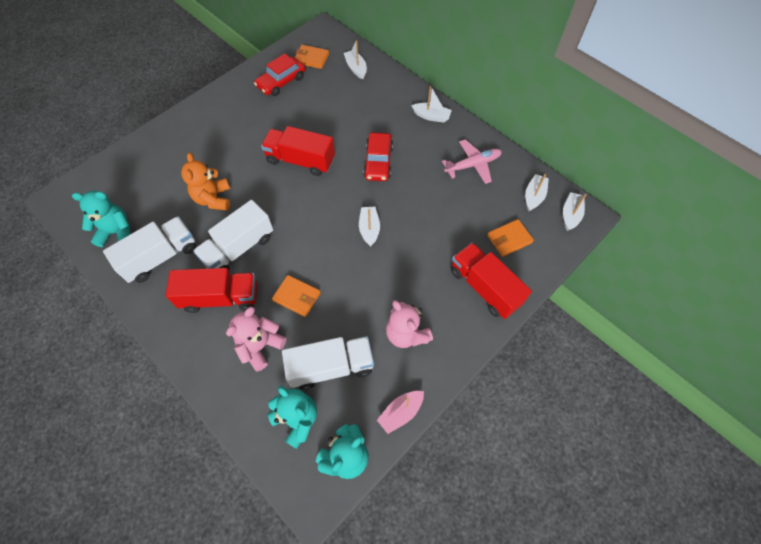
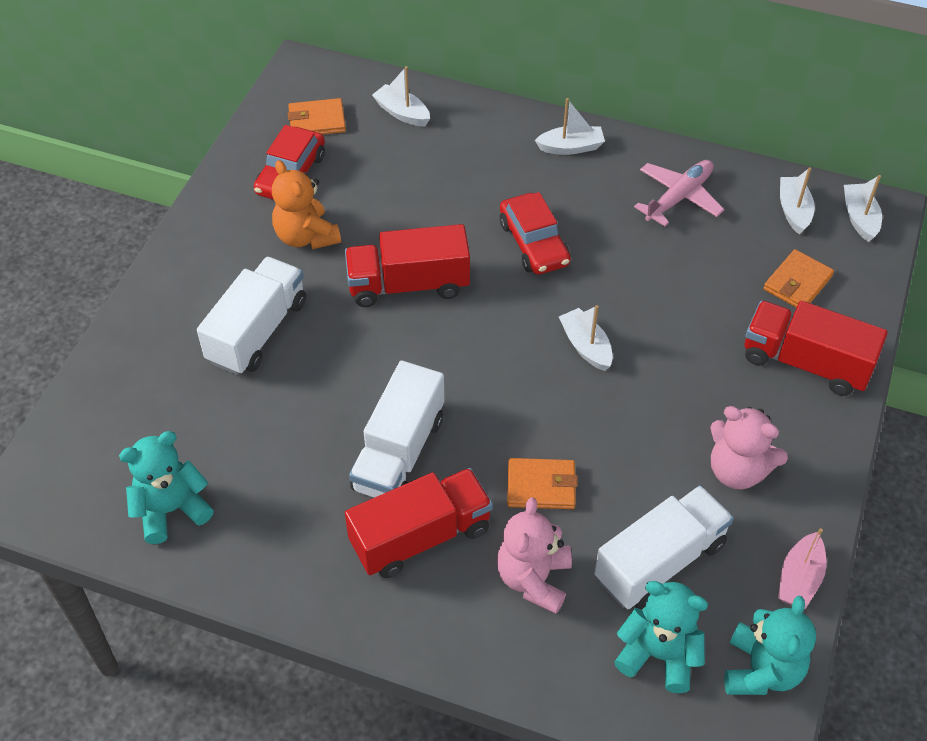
camera: 25 degrees left, 10 degrees down
white truck [103,216,196,283] -> white truck moved to [197,257,306,375]
orange teddy bear [181,153,230,211] -> orange teddy bear moved to [272,160,341,249]

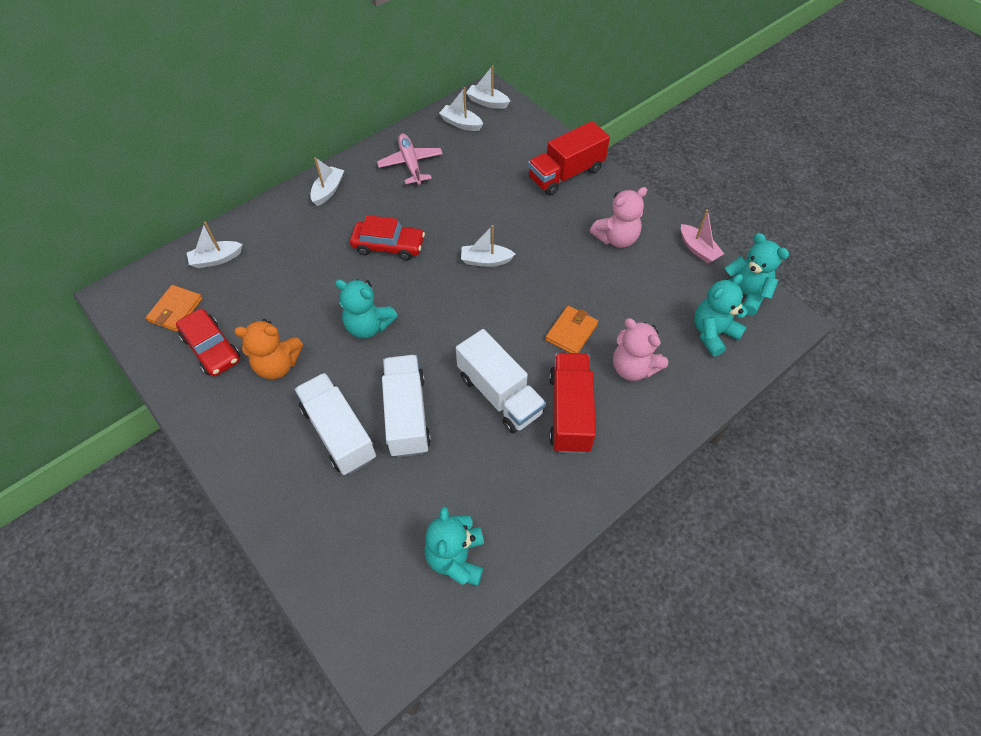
camera: 60 degrees left, 5 degrees up
red truck [345,224,470,307] -> turquoise teddy bear [335,279,398,338]
white truck [594,485,734,610] -> white truck moved to [382,355,431,457]
orange wallet [763,249,834,308] -> none

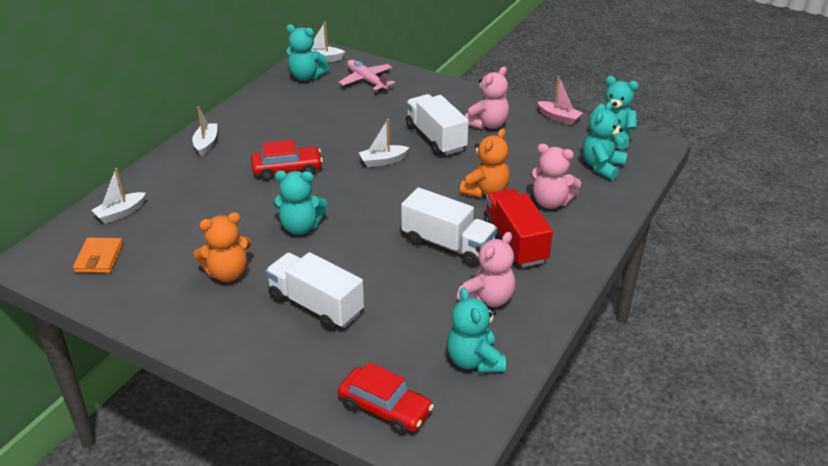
camera: 20 degrees left, 20 degrees down
red car [176,309,240,376] -> red car moved to [338,362,434,435]
pink plane [377,133,443,185] -> pink plane moved to [339,60,395,91]
white truck [382,355,431,457] -> white truck moved to [406,94,469,155]
white boat [439,87,483,131] -> turquoise teddy bear [286,24,329,81]
red truck [528,121,610,196] -> none
orange wallet [545,306,598,353] -> orange teddy bear [460,129,510,198]
none -> pink teddy bear [457,232,516,307]

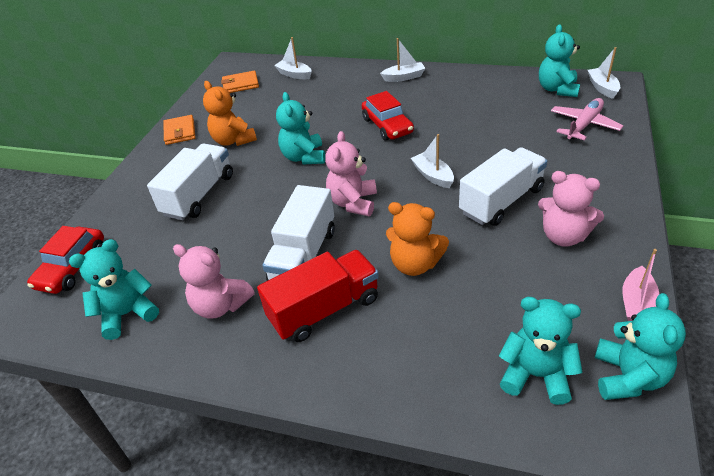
camera: 80 degrees right, 5 degrees up
pink teddy bear [530,144,581,209] -> pink teddy bear moved to [325,131,377,216]
none -> orange wallet [163,115,195,145]

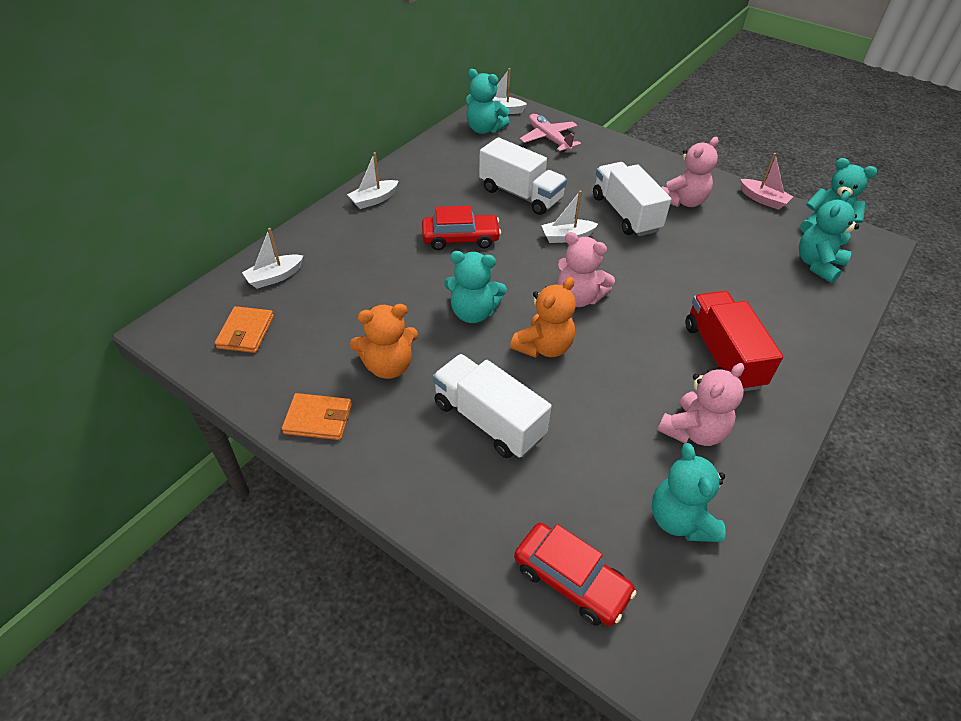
camera: 75 degrees left, 5 degrees up
white truck [262,185,335,281] -> white truck moved to [479,137,567,215]
white boat [380,38,426,82] -> white boat turned 135 degrees counterclockwise [347,152,398,209]
orange teddy bear [386,202,449,276] -> orange teddy bear moved to [510,277,576,358]

